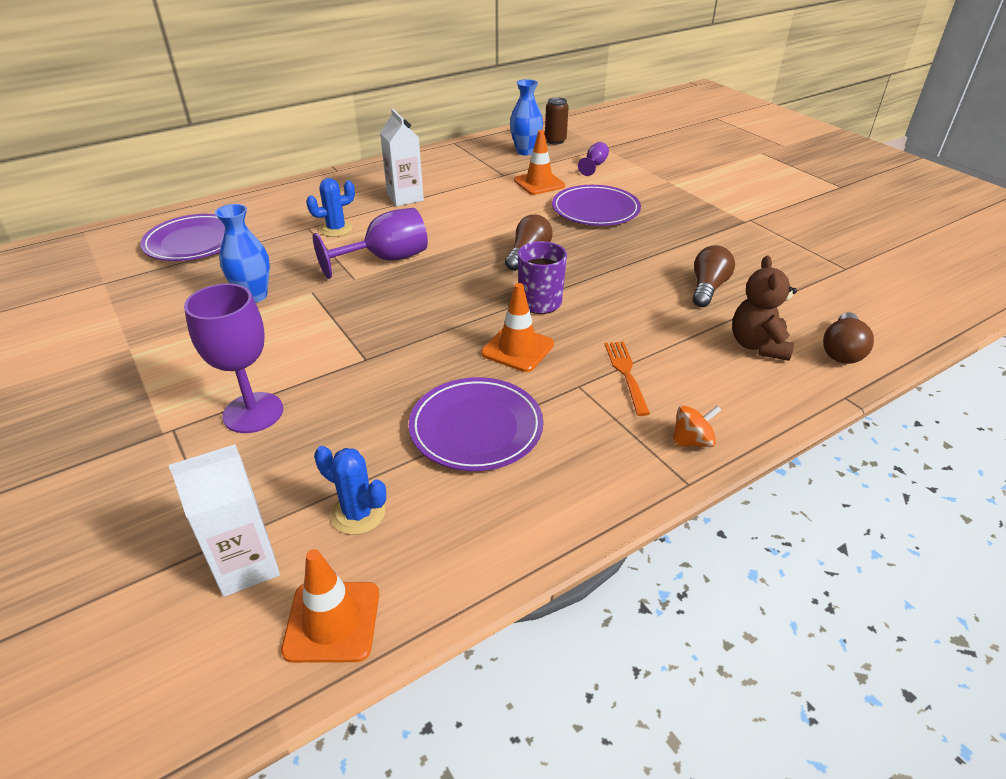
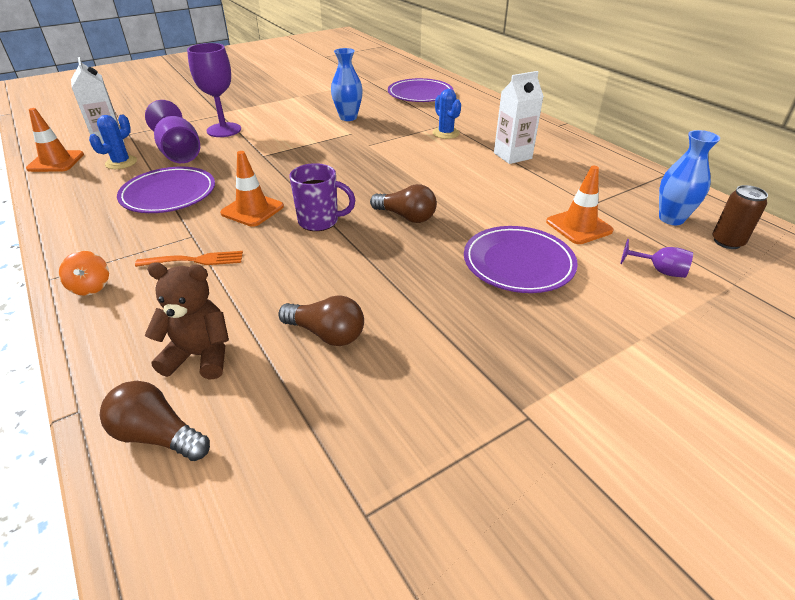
camera: 90 degrees right, 0 degrees up
purple goblet [313,208,428,279] -> purple goblet moved to [145,100,200,163]

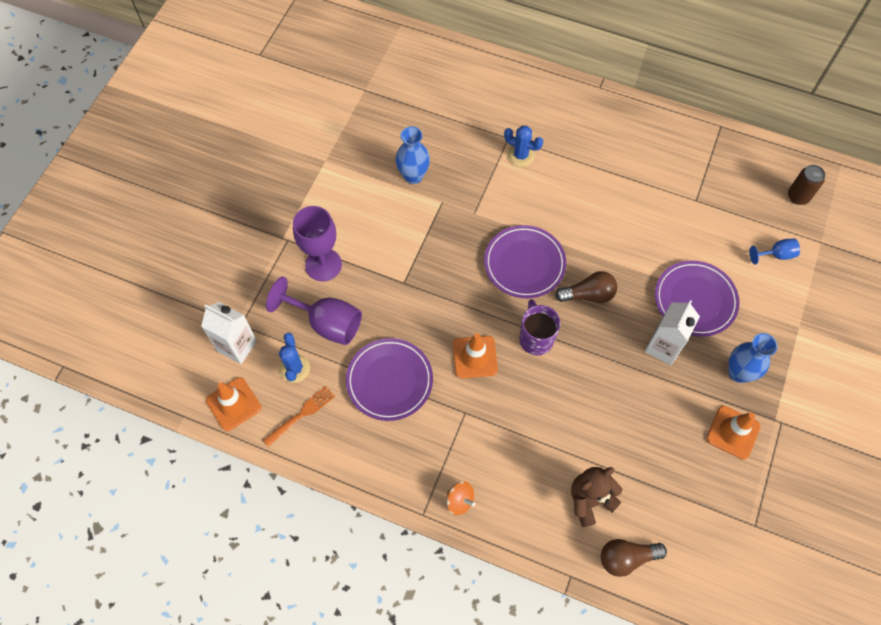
camera: 35 degrees left, 25 degrees up
orange fork [135,251,243,267] -> orange fork moved to [263,386,335,447]
brown light bulb [279,295,364,346] -> none
purple mug [289,163,355,231] -> purple mug turned 75 degrees counterclockwise [520,299,561,355]
purple plate [388,78,454,102] -> purple plate moved to [484,225,566,298]
white carton [494,71,544,164] -> white carton moved to [645,300,700,365]
orange traffic cone [546,166,614,244] -> orange traffic cone moved to [706,406,761,460]
purple goblet [620,239,693,278] -> blue goblet [749,238,800,264]
blue vase [659,130,720,225] -> blue vase moved to [728,333,777,383]

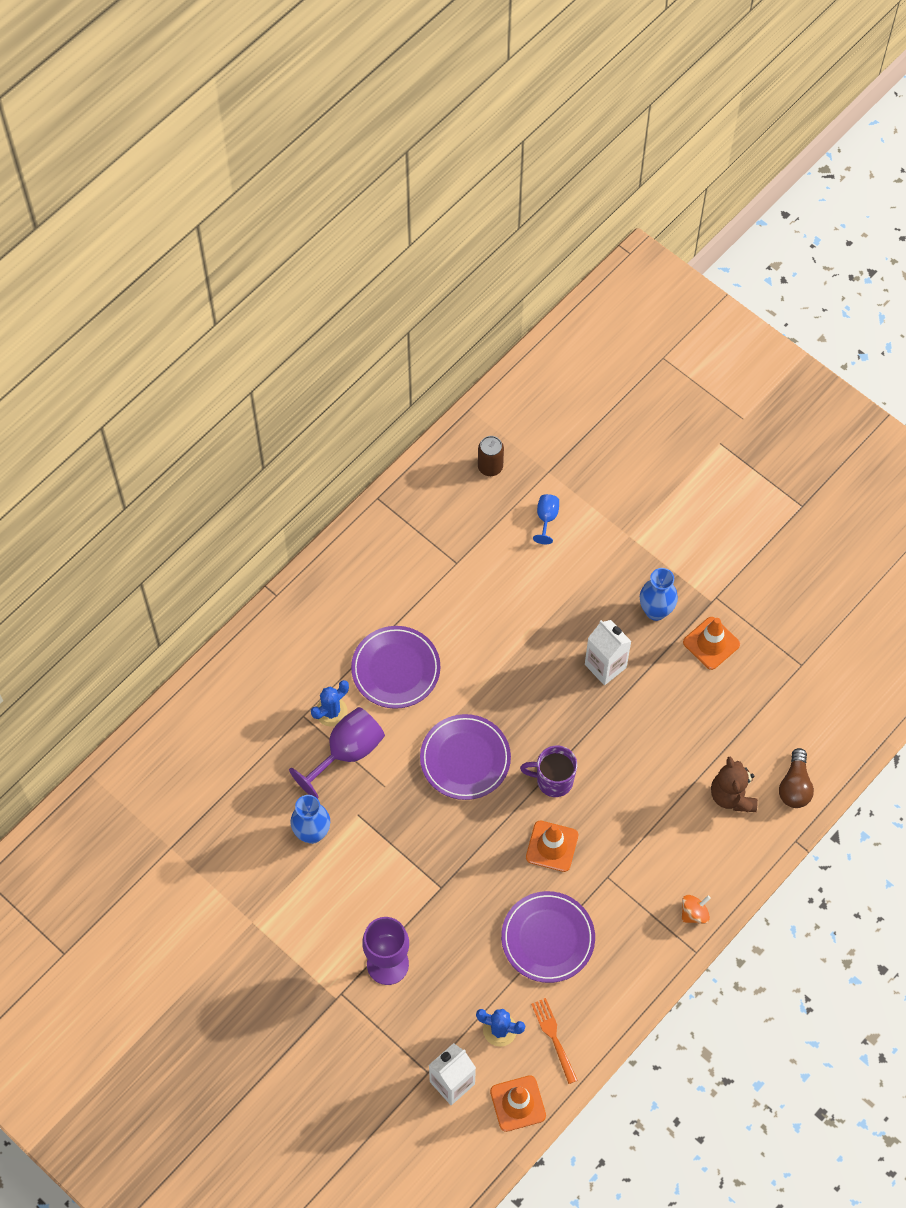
camera: 70 degrees left, 0 degrees up
purple goblet [266,277,362,345] -> purple goblet moved to [289,707,385,799]
brown light bulb [555,271,617,303] -> none
purple plate [655,261,740,337] -> purple plate moved to [351,626,441,709]

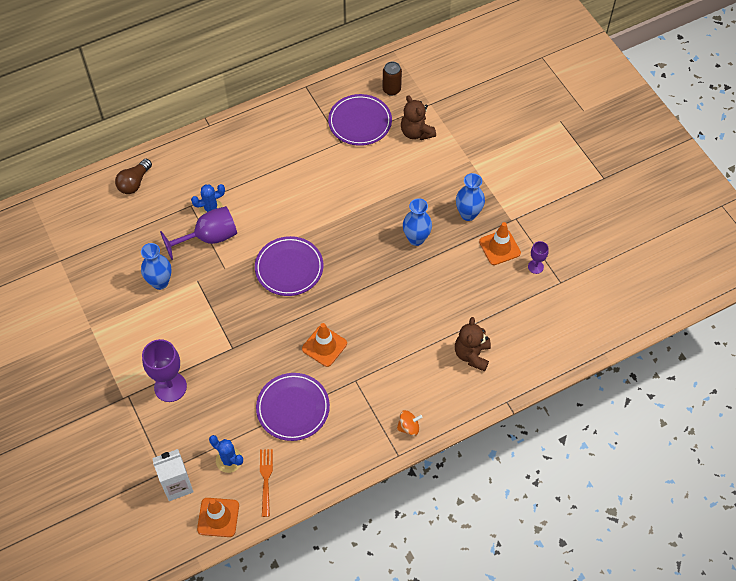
camera: 20 degrees right, 5 degrees down
purple plate [351,626,441,709] -> purple plate moved to [328,94,392,146]
purple mug [520,745,577,797] -> none
blue goblet [533,494,559,544] -> brown teddy bear [401,95,436,140]
white carton [585,620,632,685] -> blue vase [403,198,432,246]
brown light bulb [779,748,814,808] -> brown light bulb moved to [115,159,152,194]
none -> purple goblet [528,241,549,274]

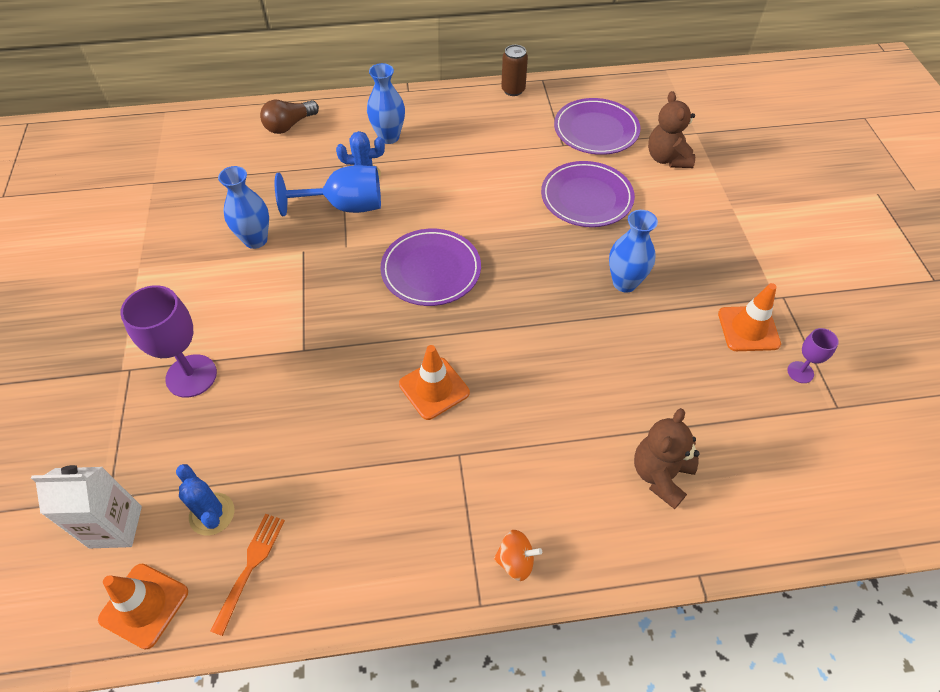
camera: 20 degrees right, 5 degrees down
purple goblet [160,206,237,260] -> blue goblet [275,165,381,216]
purple plate [256,373,330,441] -> purple plate moved to [541,161,635,227]
brown can [383,62,402,96] -> brown can moved to [501,45,528,96]
blue vase [456,173,485,221] -> blue vase moved to [367,63,405,144]

